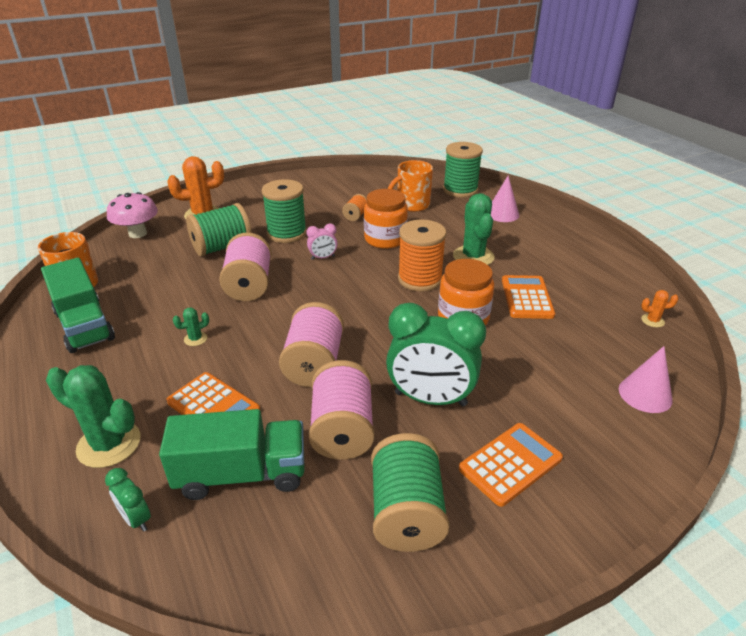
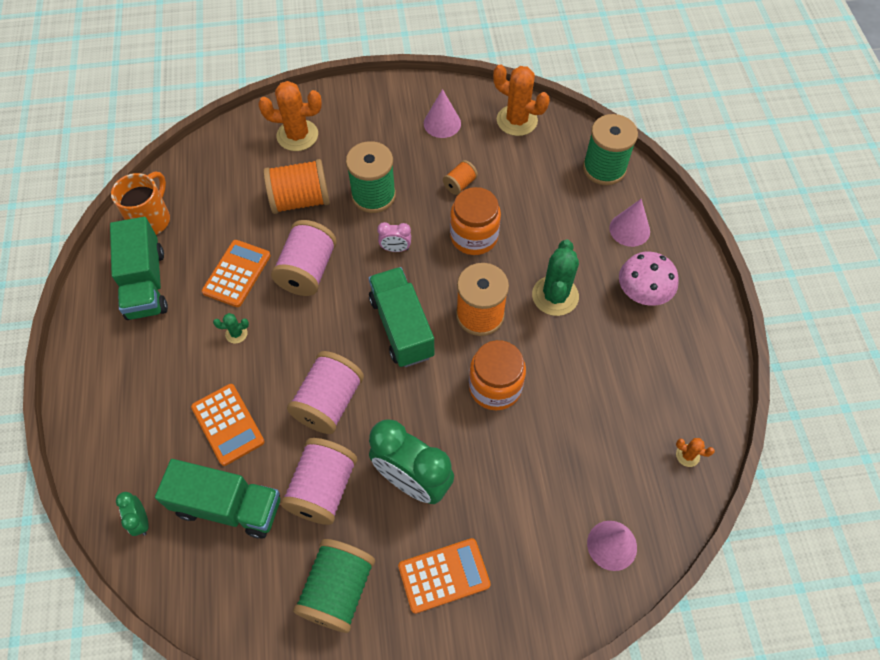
camera: 20 degrees right, 25 degrees up
green cactus [46,365,141,468] -> none
pink mushroom [107,192,158,238] -> pink mushroom moved to [619,252,679,306]
green spool [186,203,252,257] -> orange spool [263,159,330,214]
orange mug [388,160,433,212] -> none
orange calculator [502,275,555,319] -> orange calculator moved to [202,240,271,307]
none -> green truck [369,267,434,367]
none -> pink cone [424,89,461,138]
none -> orange cactus [493,64,550,136]

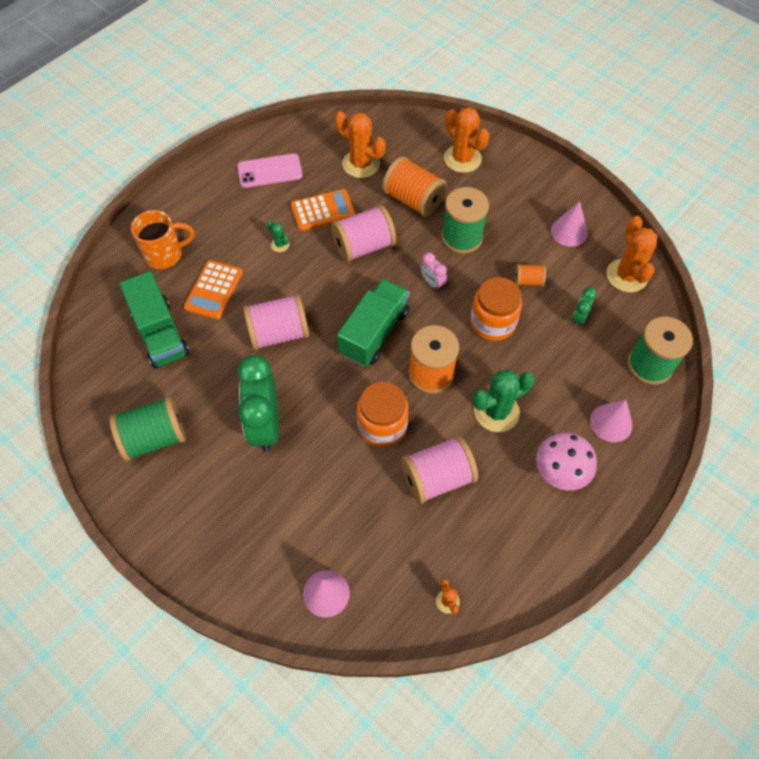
camera: 50 degrees right, 0 degrees up
green truck [110,217,168,320] -> pink phone [237,154,303,188]
orange mug [111,171,170,235] -> orange mug moved to [131,210,194,269]
green clock [116,492,149,536] -> green clock moved to [572,287,597,327]
pink spool [280,438,357,525] -> pink spool moved to [401,436,478,504]
orange calculator [398,538,491,614] -> none
none -> orange cactus [335,111,386,178]

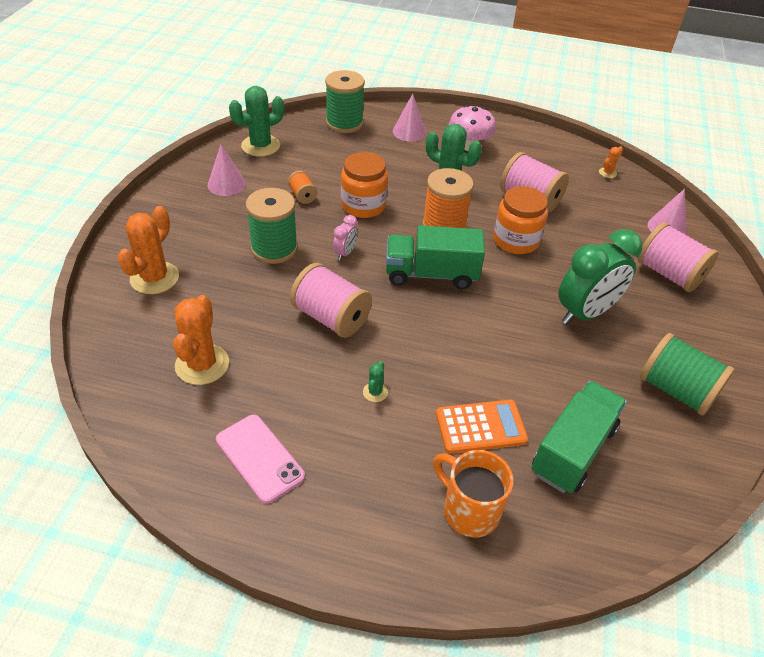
camera: 120 degrees left, 15 degrees down
pink spool [243,294,309,350] -> pink spool moved to [638,222,719,292]
orange calculator [291,189,355,231] -> none
orange spool [382,156,447,217] -> none
green clock [572,287,597,327] -> none
orange cactus [606,216,658,292] -> green cactus [229,86,284,157]

